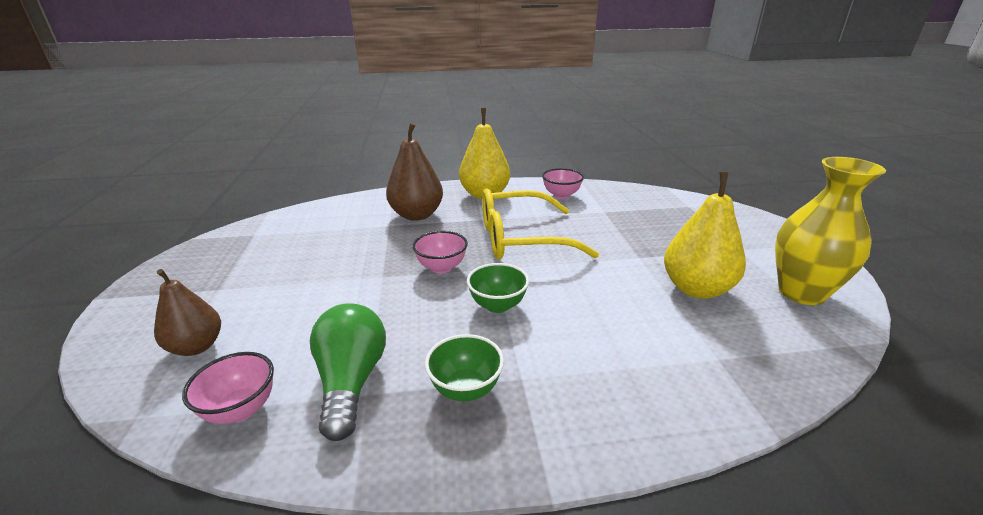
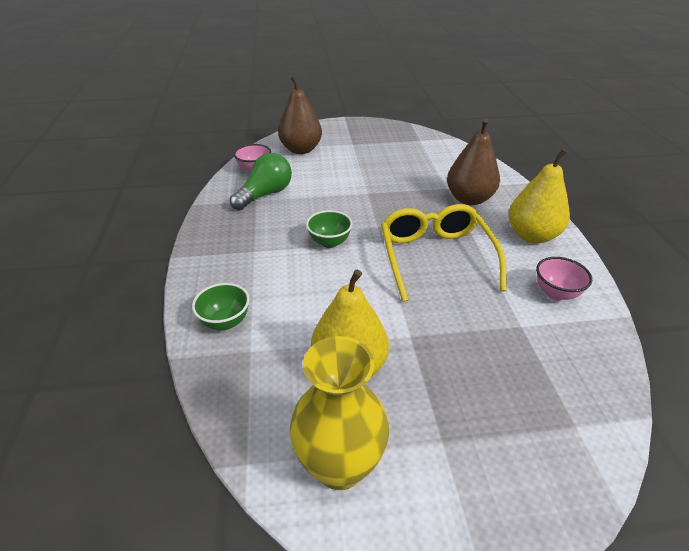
camera: 90 degrees right, 10 degrees up
brown pear [154,269,221,356] -> brown pear [278,76,322,154], size x1.51
green light bulb [310,303,386,441] -> green light bulb turned 45 degrees counterclockwise [230,153,292,210]
pink bowl [412,231,468,274] -> none
green bowl [425,334,504,401] -> green bowl moved to [192,283,250,330]

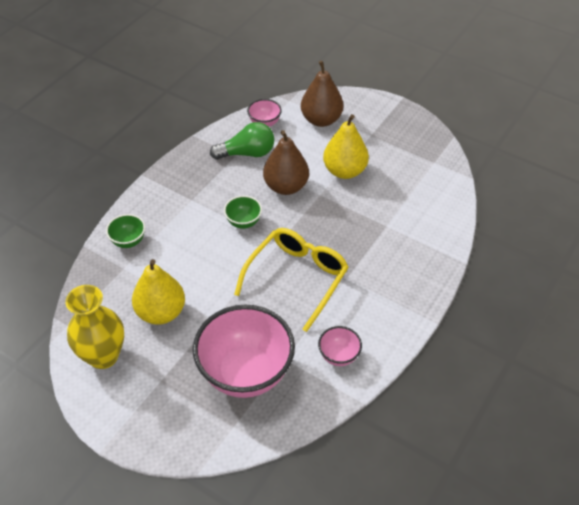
camera: 40 degrees right, 10 degrees up
brown pear [447,118,500,205] -> brown pear moved to [263,130,309,195]
yellow pear [508,149,570,244] -> yellow pear moved to [323,114,369,179]
none -> pink bowl [193,305,295,398]

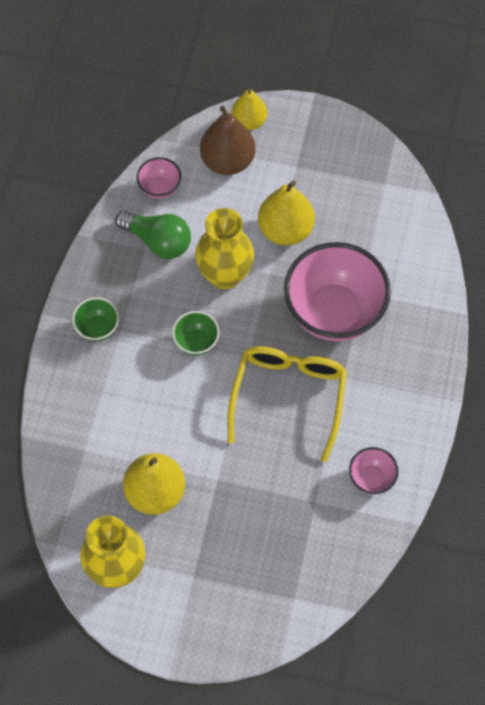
camera: 20 degrees left, 15 degrees up
green bowl [106,214,145,248] -> green bowl moved to [72,297,119,342]
pink bowl [193,305,295,398] -> pink bowl moved to [284,242,391,341]
green light bulb [210,122,274,160] -> green light bulb turned 60 degrees clockwise [115,210,191,259]
brown pear [263,130,309,195] -> yellow vase [195,208,254,290]
none -> yellow pear [231,88,267,130]

